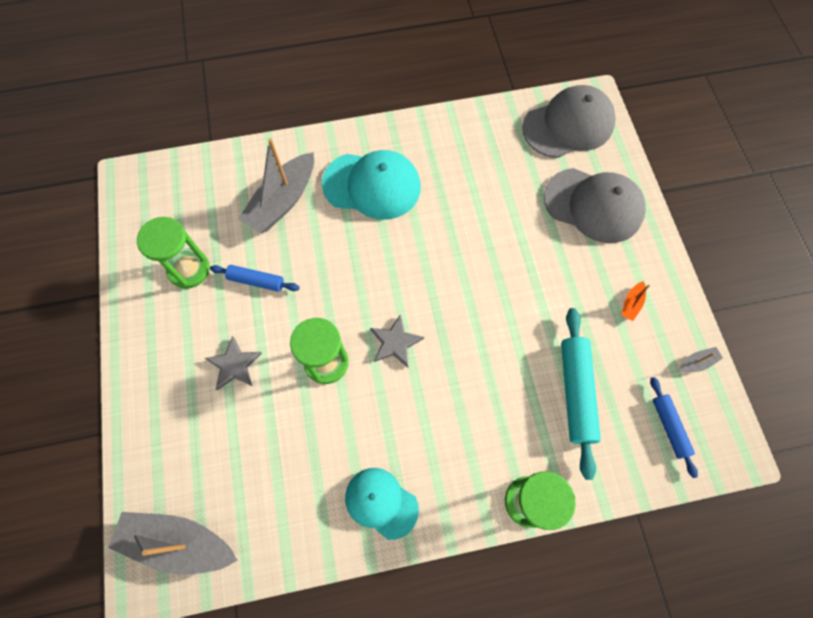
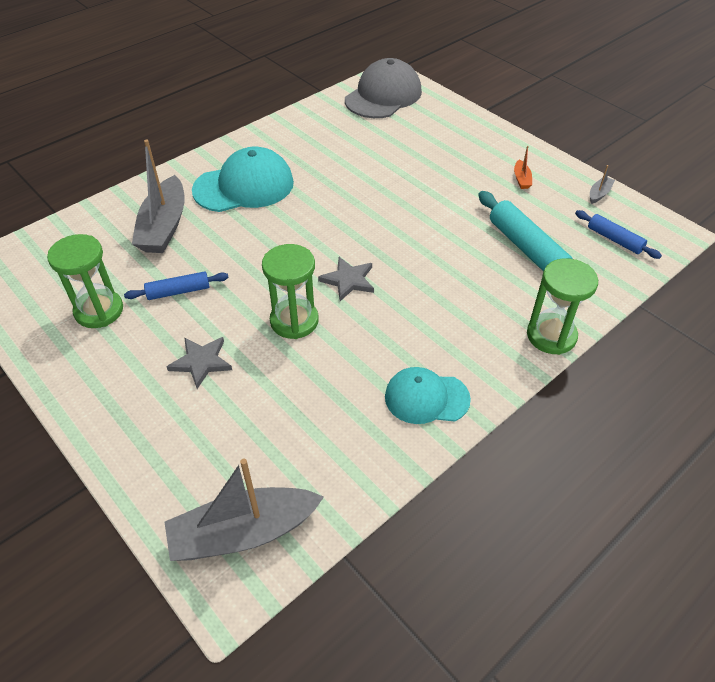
camera: 30 degrees left, 20 degrees down
grey cap [544,168,646,243] -> none

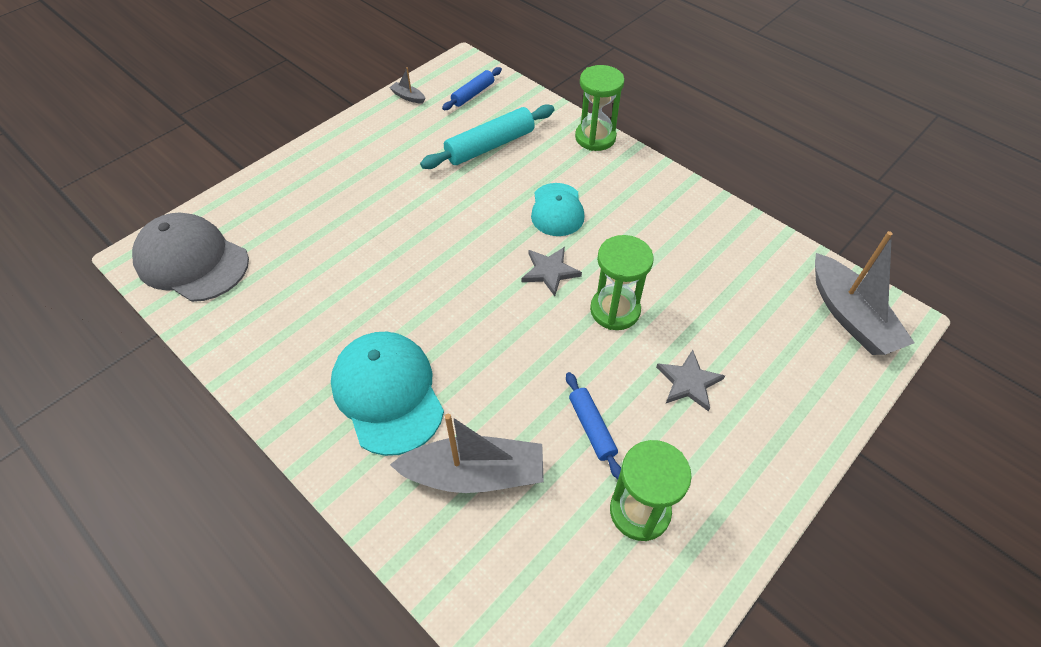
camera: 95 degrees left, 5 degrees up
turquoise cap [385,367,471,424] -> turquoise cap moved to [531,183,584,236]
orange boat [514,146,532,189] -> none

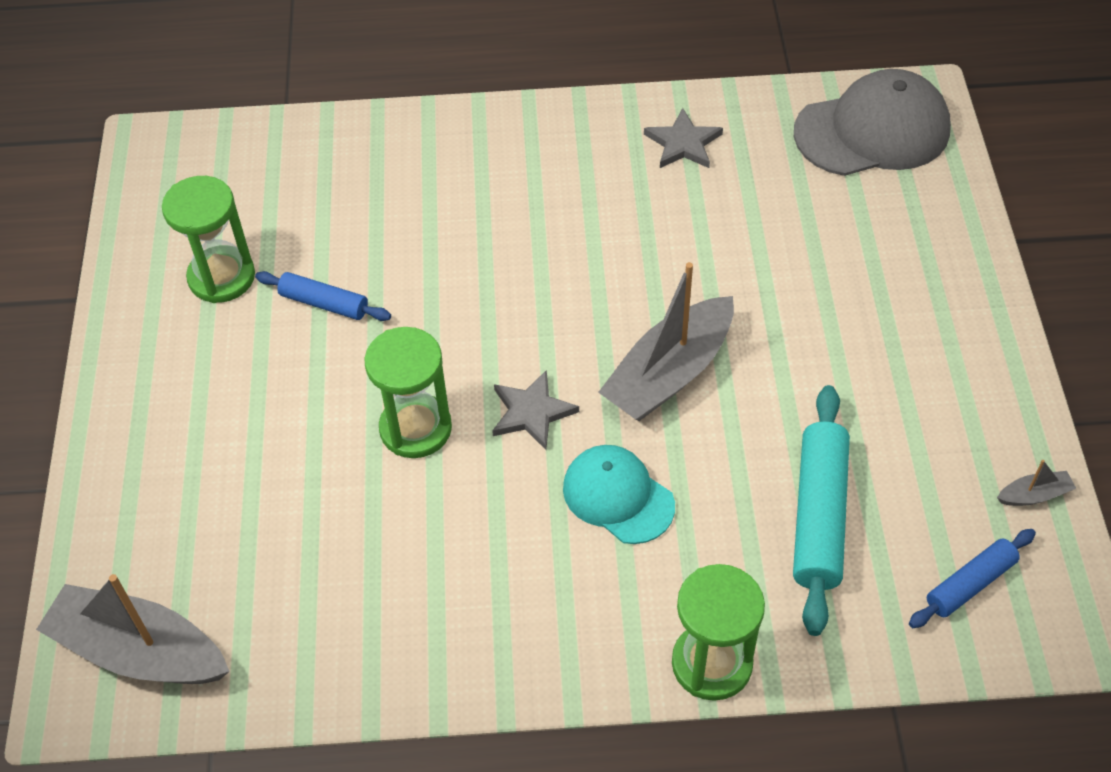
camera: 135 degrees right, 0 degrees up
turquoise cap [331,332,444,456] -> none
grey boat [390,414,544,493] -> grey boat moved to [598,262,734,421]
blue rolling pin [442,67,502,110] -> blue rolling pin turned 60 degrees clockwise [909,529,1036,628]
grey star [656,350,725,411] -> grey star moved to [644,108,723,168]

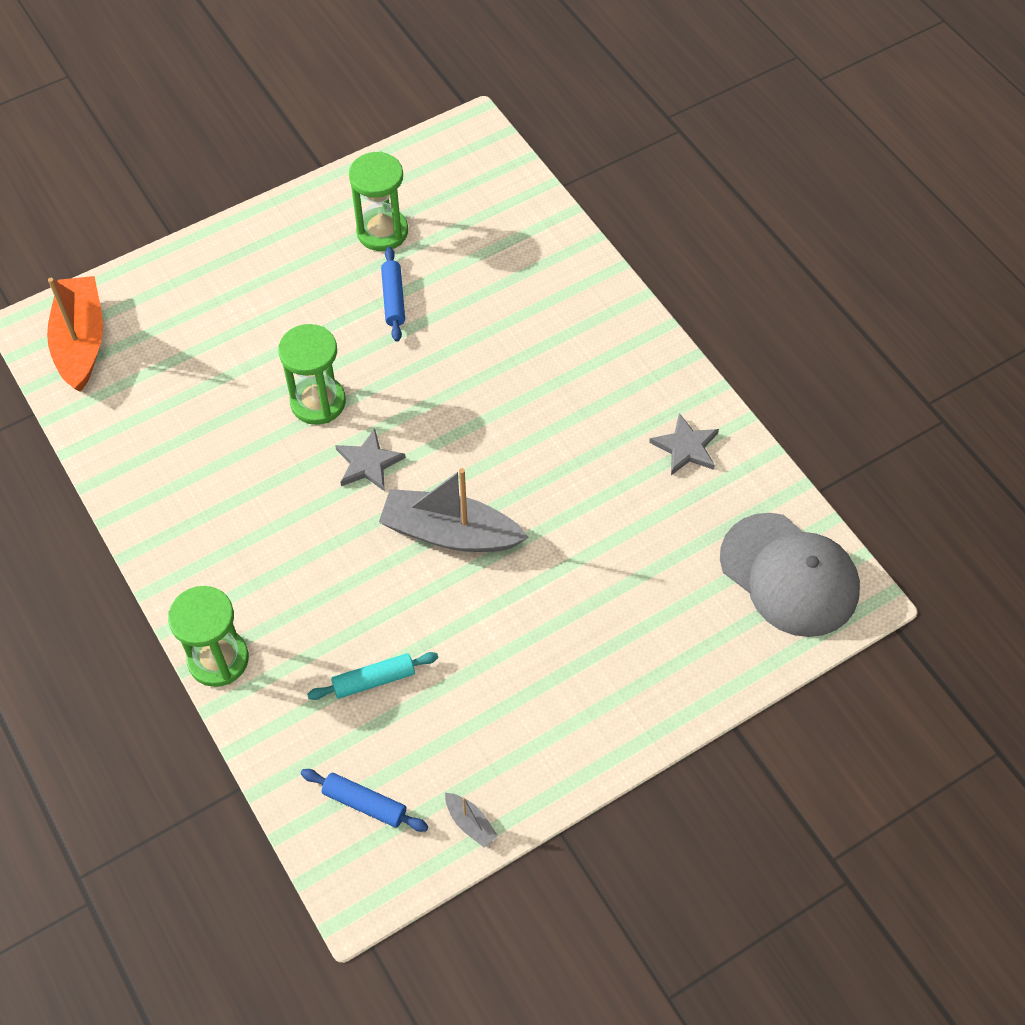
camera: 60 degrees right, 5 degrees up
grey boat [36,574,230,684] -> orange boat [47,276,103,392]
turquoise cap [563,445,675,544] -> none
turquoise rolling pin [793,385,850,636] -> turquoise rolling pin [307,652,438,700], size x0.59

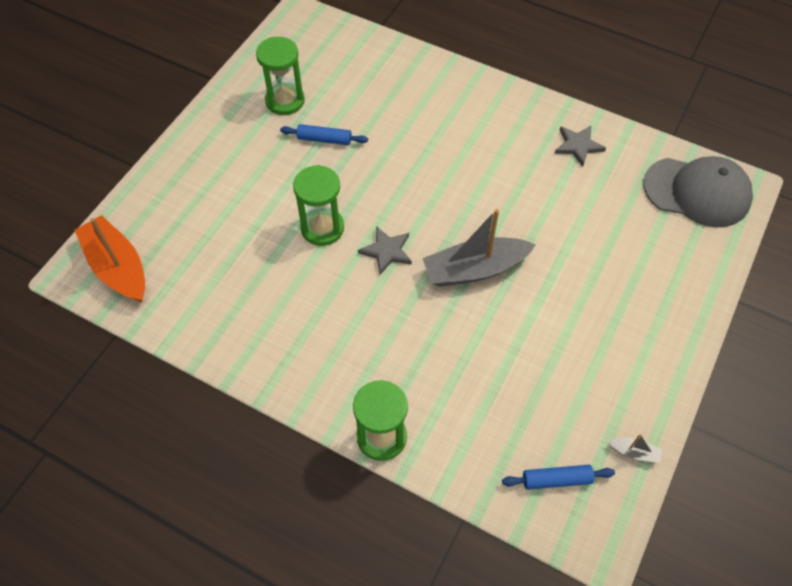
camera: 30 degrees left, 0 degrees up
turquoise rolling pin [307,652,438,700] -> none
blue rolling pin [381,247,405,341] -> blue rolling pin turned 45 degrees counterclockwise [280,124,368,145]

